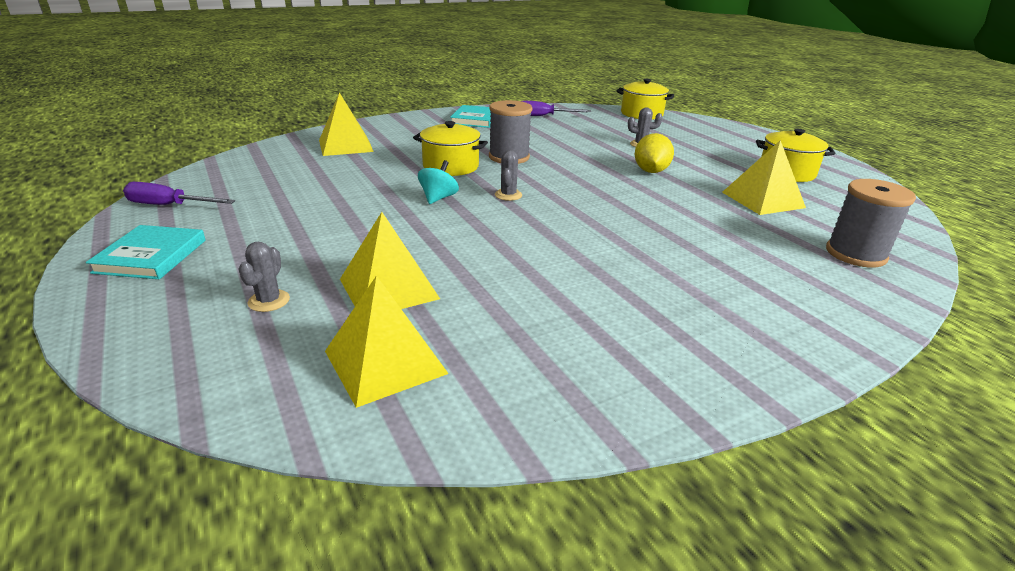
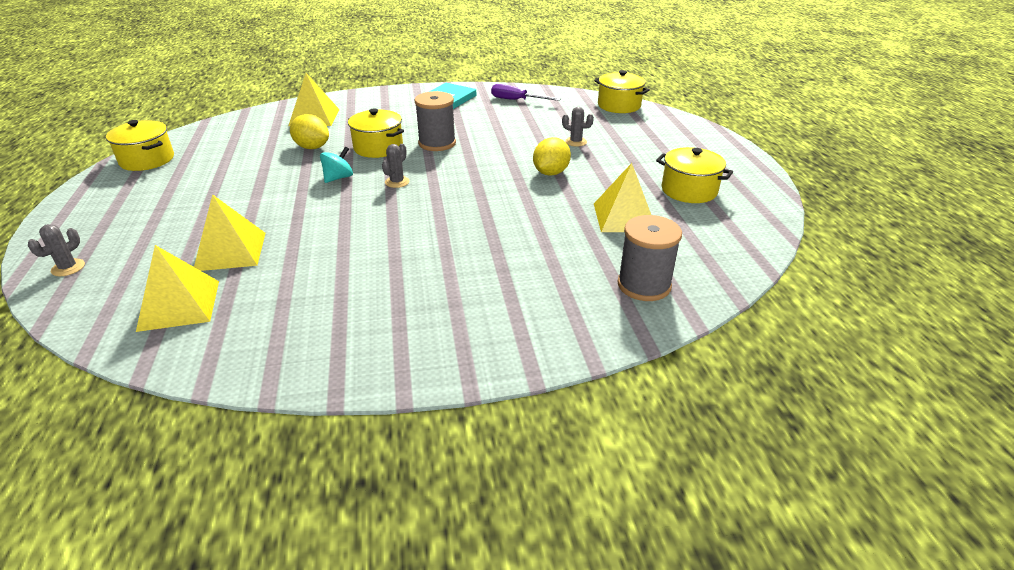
camera: 20 degrees right, 5 degrees up
turquoise book [86,225,206,279] -> none
purple screwdriver [123,182,235,205] -> yellow pot [106,120,174,171]
grey cactus [239,242,290,312] -> grey cactus moved to [28,224,85,276]
none -> yellow lemon [290,114,329,149]

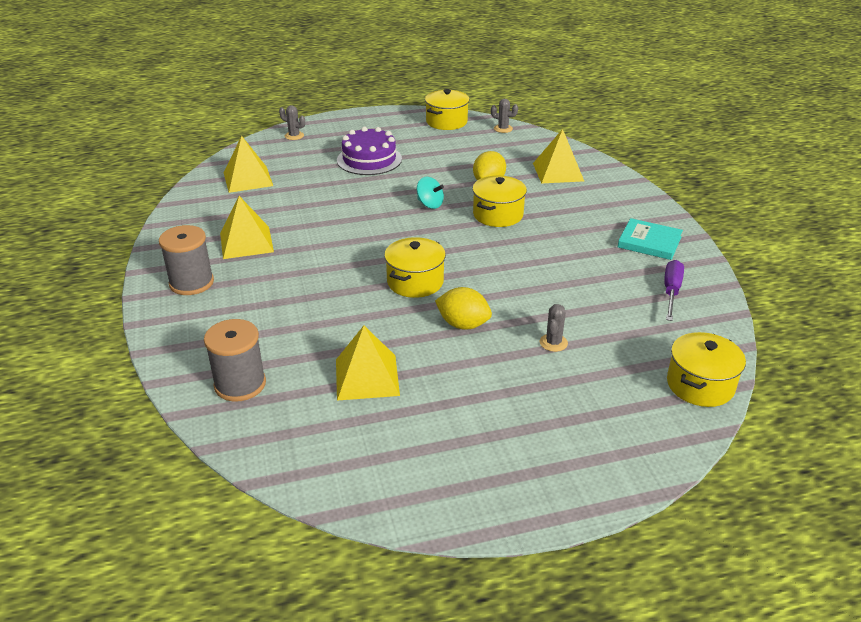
camera: 85 degrees right, 0 degrees up
yellow pyramid [194,194,266,271] -> yellow pyramid moved to [220,196,274,259]
grey cactus [382,144,409,188] -> grey cactus moved to [491,99,518,133]
grey spool [414,91,456,151] -> grey spool moved to [159,225,214,295]
yellow pot [656,147,733,203] -> yellow pot moved to [384,237,446,298]
none -> purple cake [337,127,402,175]

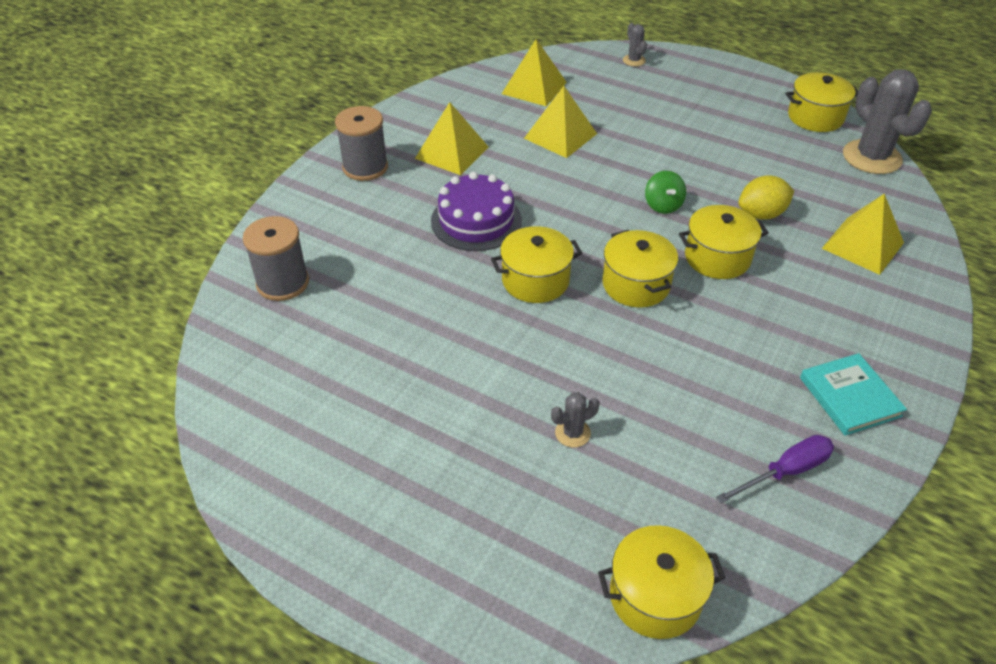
camera: 45 degrees right, 10 degrees up
yellow pyramid [336,326,400,401] -> yellow pyramid moved to [524,86,597,158]
purple cake [337,127,402,175] -> purple cake moved to [431,172,522,251]
turquoise spinning top [417,177,444,209] -> green spinning top [645,171,686,214]
yellow lemon [435,287,492,330] -> none
grey cactus [491,99,518,133] -> grey cactus [843,69,932,174], size x2.19
none -> yellow pot [602,230,678,308]

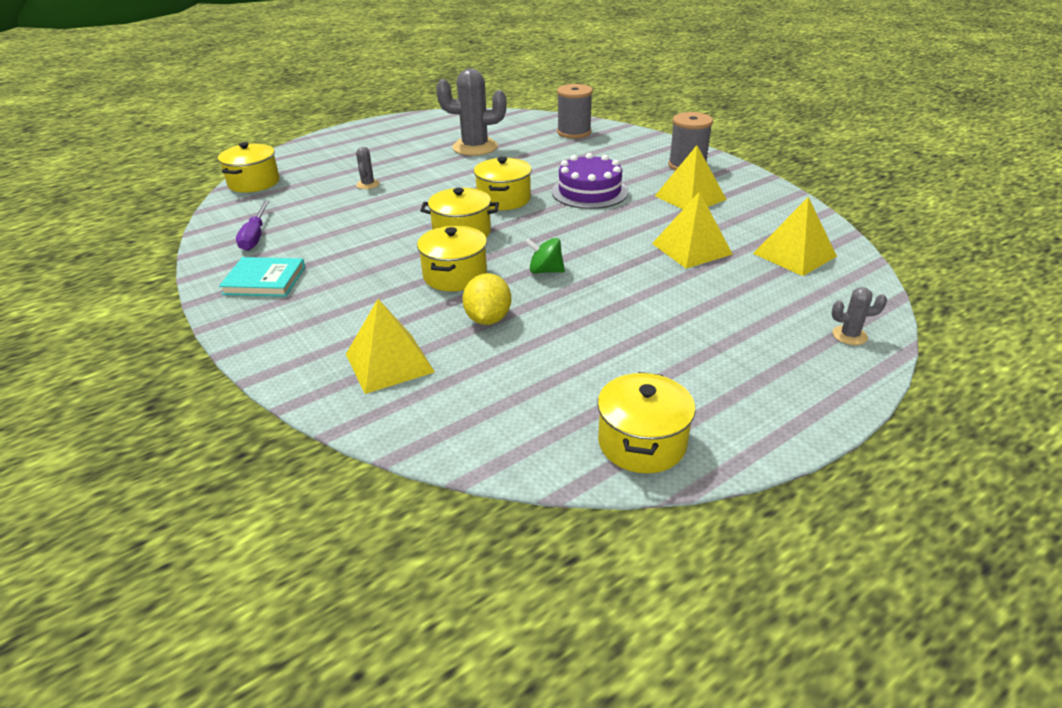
camera: 115 degrees right, 10 degrees down
grey cactus [843,69,932,174] -> grey cactus moved to [436,68,507,156]

